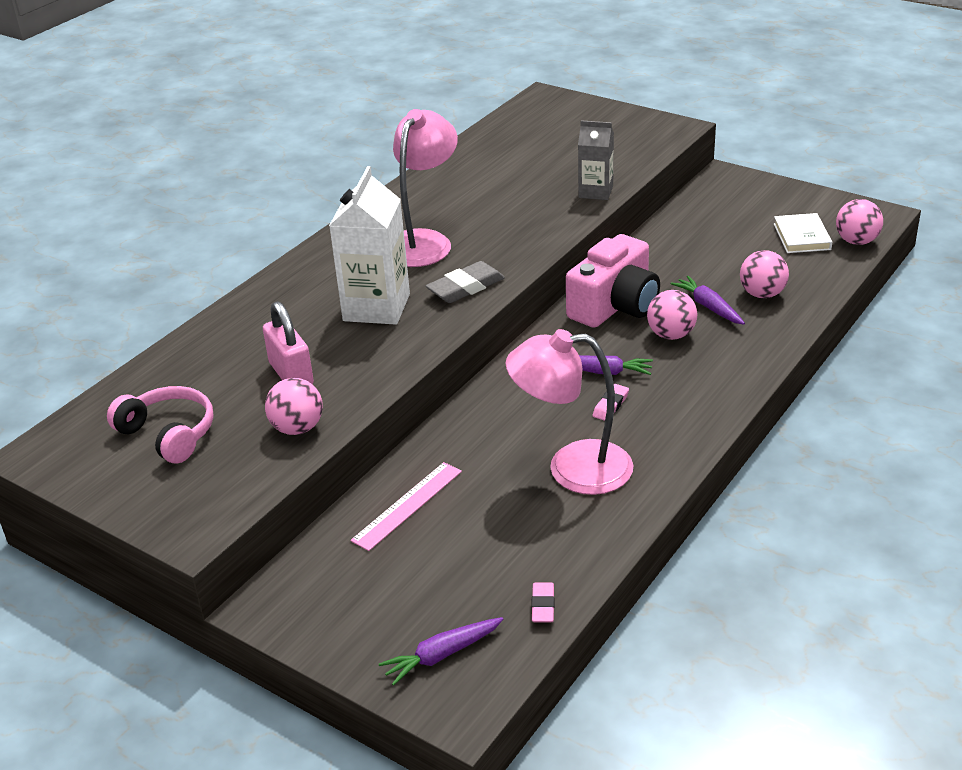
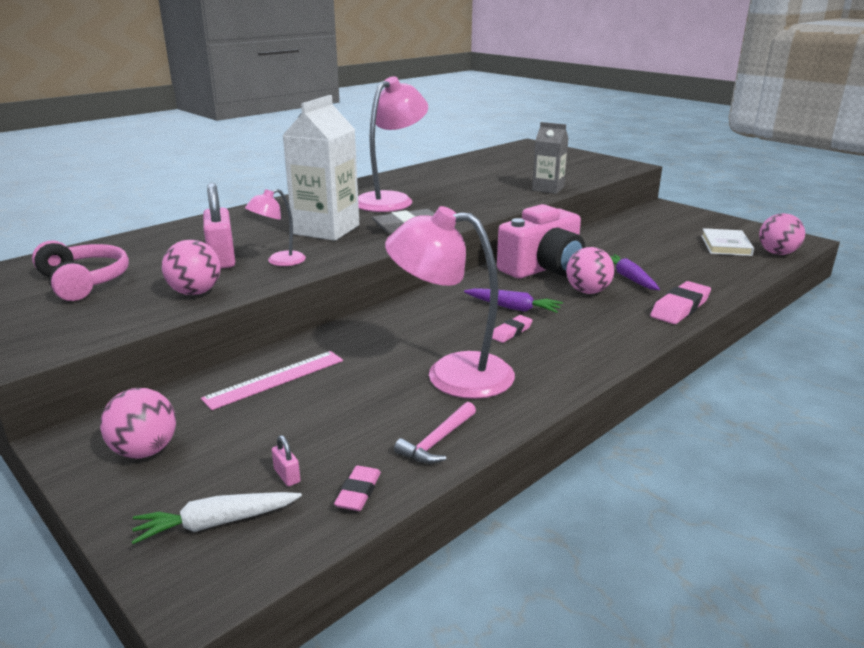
camera: 10 degrees right, 10 degrees down
purple carrot [379,617,503,686] -> white carrot [131,492,302,544]
pink ball [740,250,789,298] -> pink ball moved to [100,388,176,459]
none -> pink lamp [245,189,306,266]
none -> pink padlock [272,435,300,486]
none -> pink hammer [394,402,476,464]
none -> pink eraser [650,281,711,324]

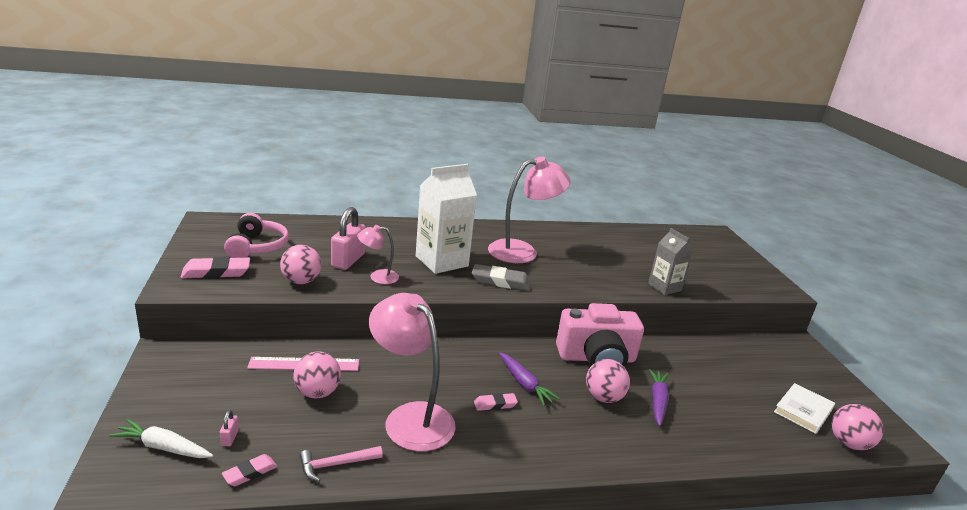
camera: 30 degrees right, 0 degrees up
pink ball [100,388,176,459] -> pink ball moved to [293,351,341,398]
pink eraser [650,281,711,324] -> pink eraser moved to [180,256,250,279]

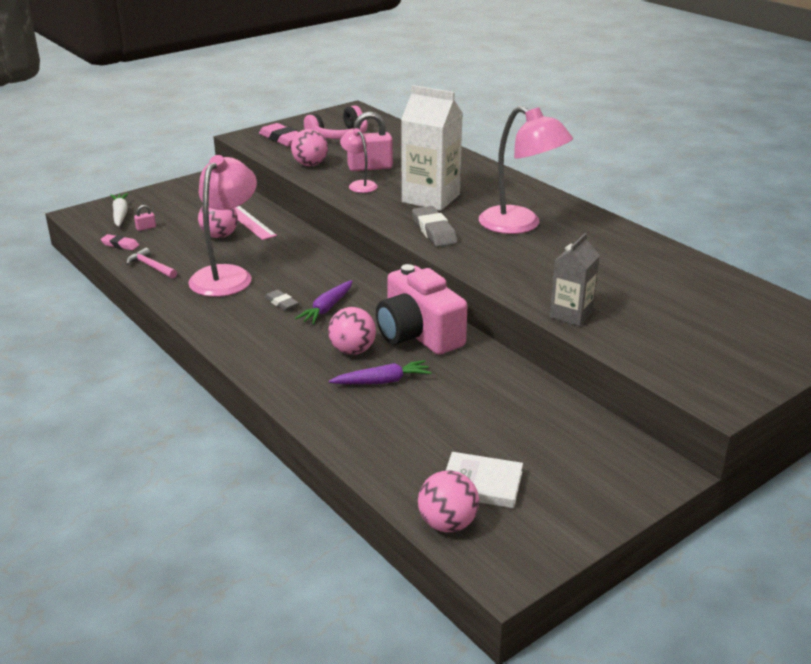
camera: 65 degrees right, 5 degrees up
pink eraser [474,393,518,411] -> grey eraser [264,290,299,311]

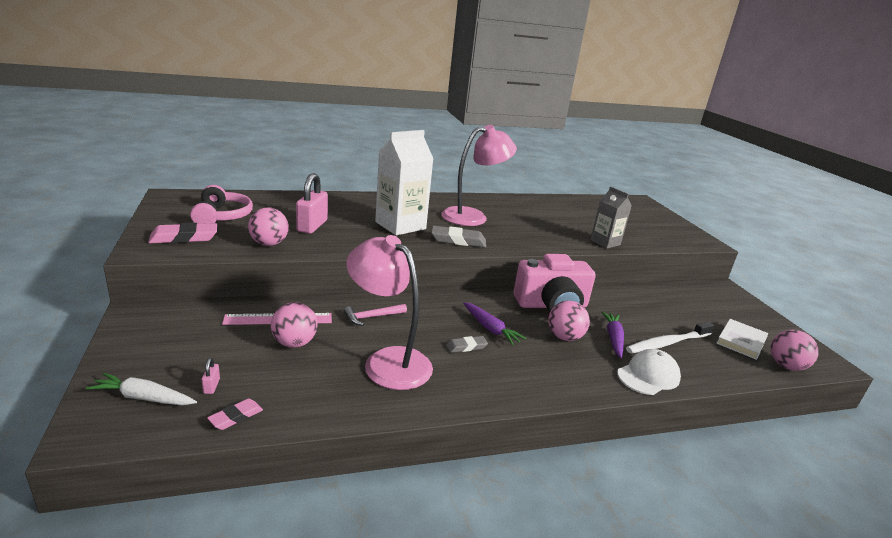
camera: 70 degrees left, 5 degrees down
pink hammer [126,248,177,279] -> pink hammer moved to [344,304,407,326]
pink lamp [340,128,378,193] -> none
none -> white cap [617,349,681,395]
none -> white toothbrush [626,322,714,354]

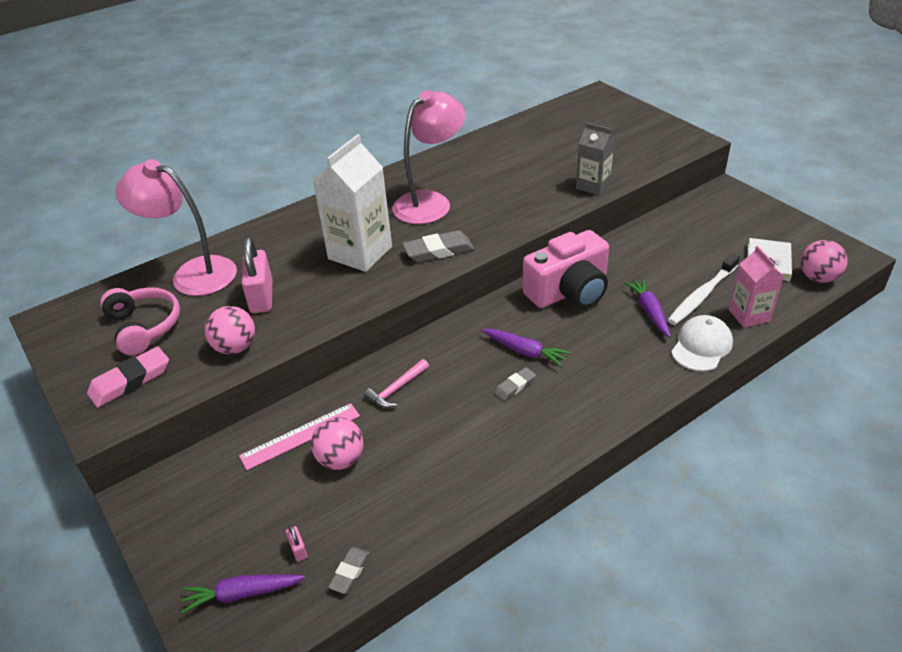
camera: 15 degrees left, 15 degrees up
white carrot [86,373,197,405] -> purple carrot [180,574,305,614]
pink eraser [207,398,263,430] -> grey eraser [328,547,370,594]
pink lamp [346,235,433,390] -> pink lamp moved to [115,159,237,296]
pink ball [548,301,590,341] -> none
none -> pink carton [729,246,784,328]

